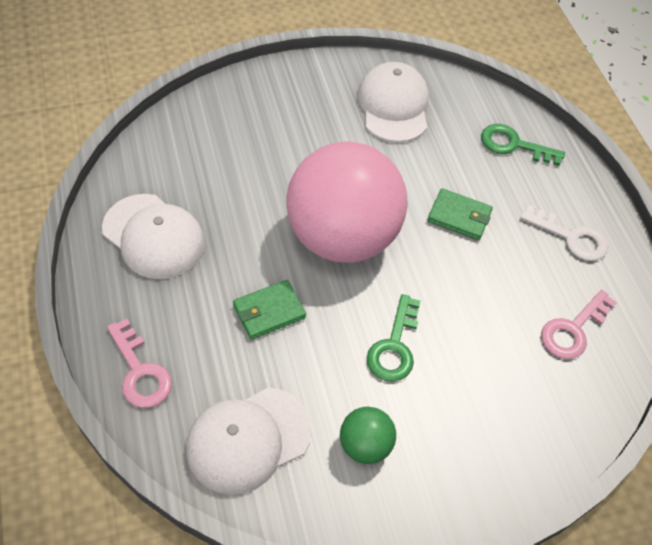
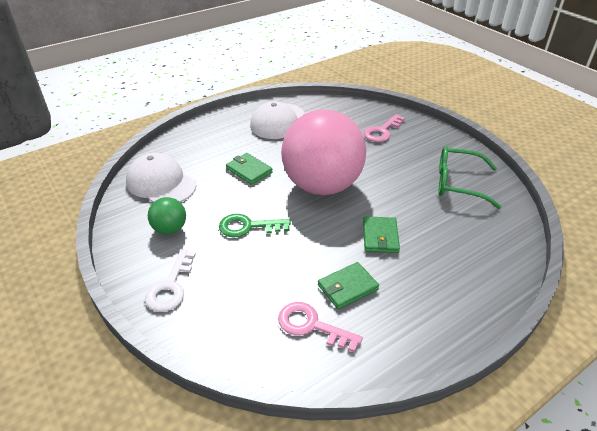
camera: 75 degrees right, 15 degrees down
pink key [107,319,172,408] -> pink key moved to [364,114,405,142]
white cap [357,62,429,143] -> green glasses [439,146,501,209]
green key [481,124,565,166] -> none
white key [520,205,608,261] -> white key moved to [145,249,196,312]
none -> green wallet [318,262,379,309]

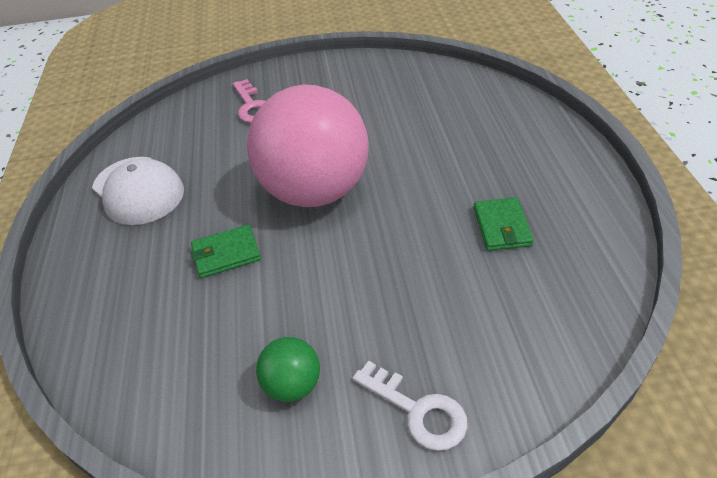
camera: 60 degrees left, 5 degrees up
white cap [126,153,196,203] -> none
green key [219,214,291,237] -> none
pink key [278,302,363,352] -> none
green wallet [363,216,400,253] -> none
green glasses [439,146,501,209] -> none

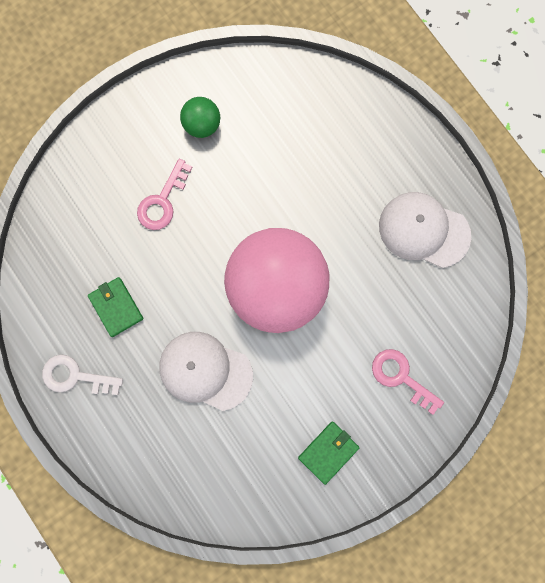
camera: 150 degrees right, 35 degrees up
green wallet [191,224,261,278] -> green wallet moved to [298,421,359,485]
white key [352,361,468,451] -> white key moved to [42,354,123,395]
none -> pink key [137,159,193,230]
none -> white cap [159,332,253,411]

